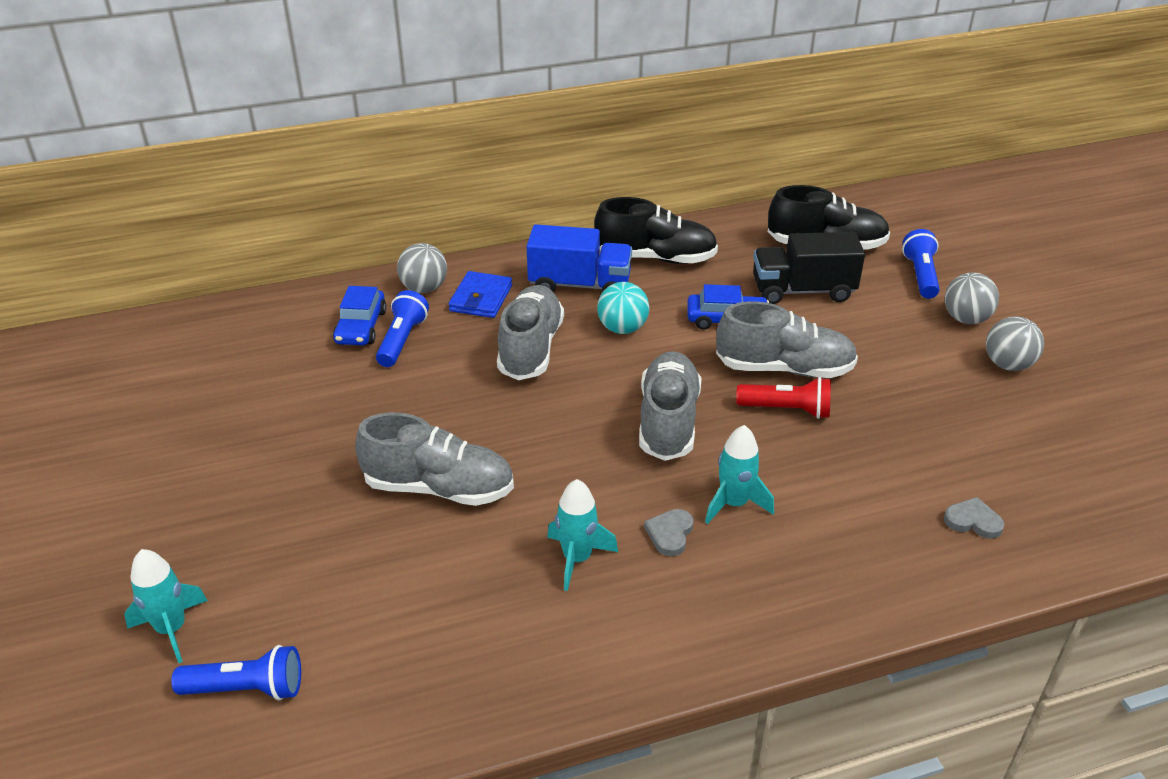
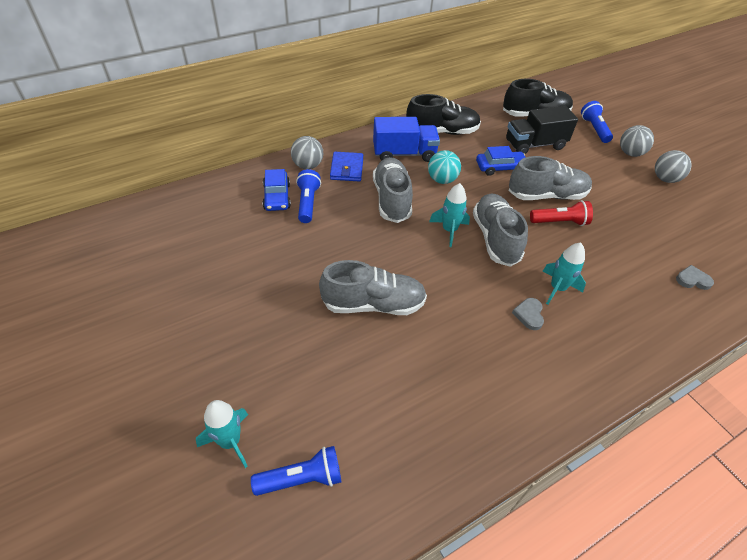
camera: 15 degrees left, 10 degrees up
turquoise rocket [547,479,618,591] -> turquoise rocket moved to [429,183,470,247]

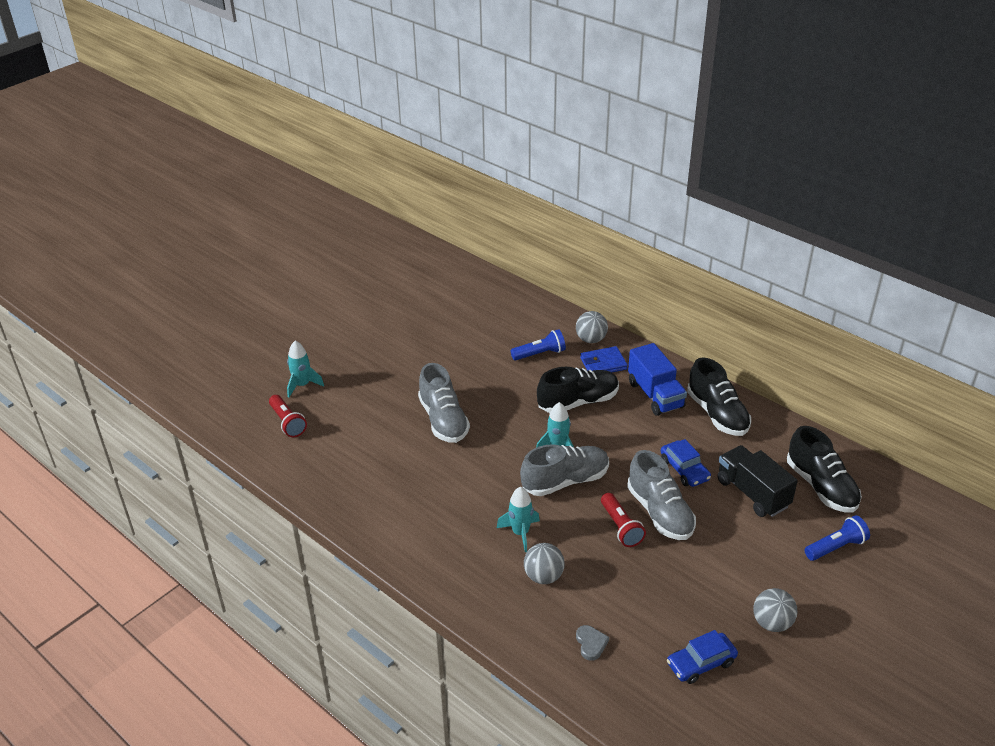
camera: 75 degrees right, 10 degrees down
blue flashlight [251,446,341,496] -> red flashlight [269,395,307,437]
blue car [263,169,291,211] -> blue car moved to [667,630,738,684]
grey shoe [373,157,413,223] -> black shoe [537,367,619,413]
turquoise ball [428,150,461,184] -> none
grey heart [512,298,544,330] -> none
grey ball [620,125,654,157] -> grey ball moved to [524,543,565,584]

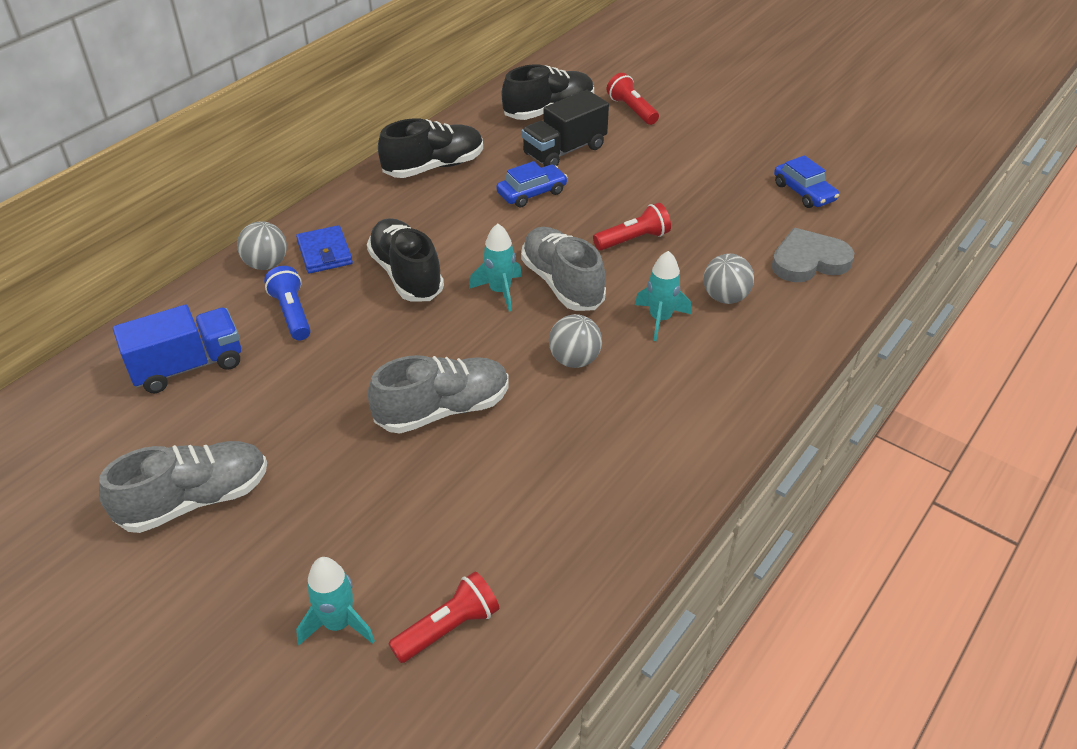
camera: 95 degrees left, 5 degrees up
grey heart [576,625,609,661] -> grey heart [772,228,854,282], size x1.94
grey shoe [627,450,696,540] -> grey shoe moved to [99,441,267,533]
blue truck [628,343,687,416] -> blue truck moved to [113,305,241,393]
grey ball [753,588,798,632] -> grey ball moved to [549,314,602,368]
blue flashlight [804,515,870,561] -> red flashlight [607,73,659,125]

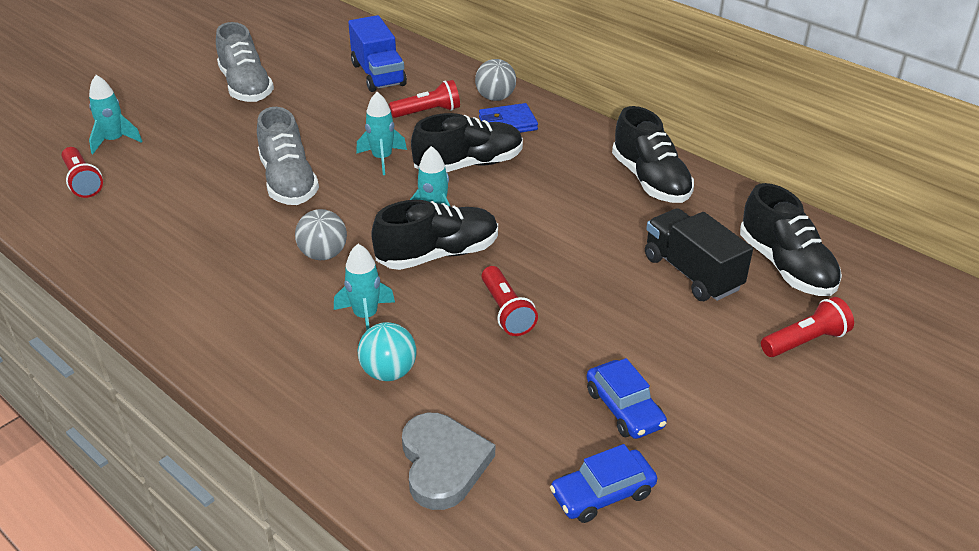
camera: 95 degrees right, 5 degrees down
blue flashlight [264,266,311,340] -> red flashlight [389,80,460,118]
blue car [496,161,568,207] -> blue car moved to [587,358,667,439]
grey shoe [521,227,606,311] -> black shoe [371,200,498,270]
grey ball [703,254,754,304] -> turquoise ball [358,322,416,381]
none -> turquoise rocket [356,92,407,175]

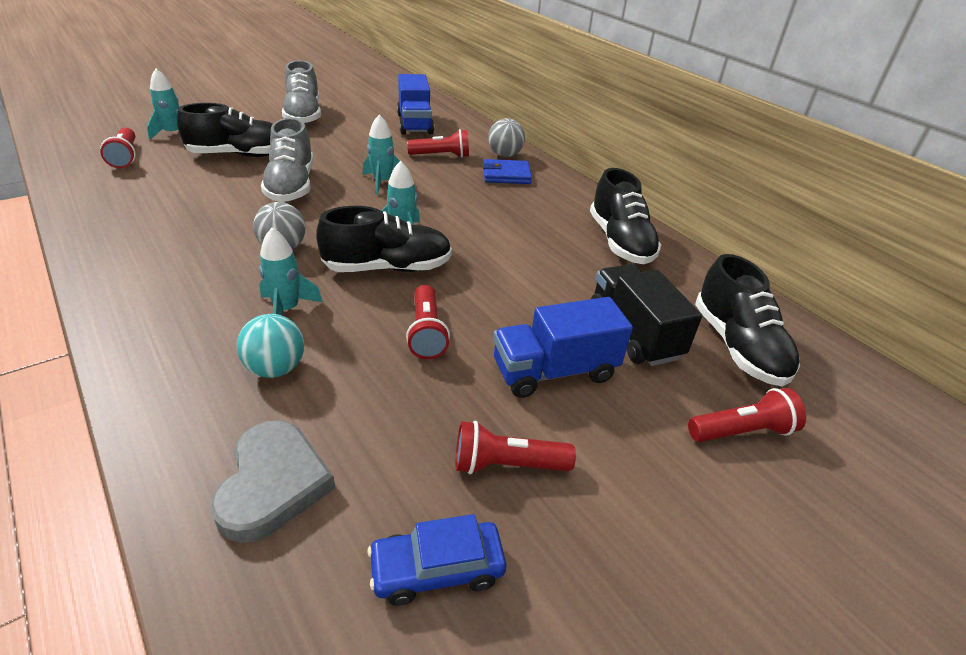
camera: 10 degrees right, 0 degrees up
black shoe [411,113,523,172] -> black shoe moved to [177,103,273,157]
blue car [587,358,667,439] -> red flashlight [455,421,576,474]
none -> blue truck [493,297,633,398]

